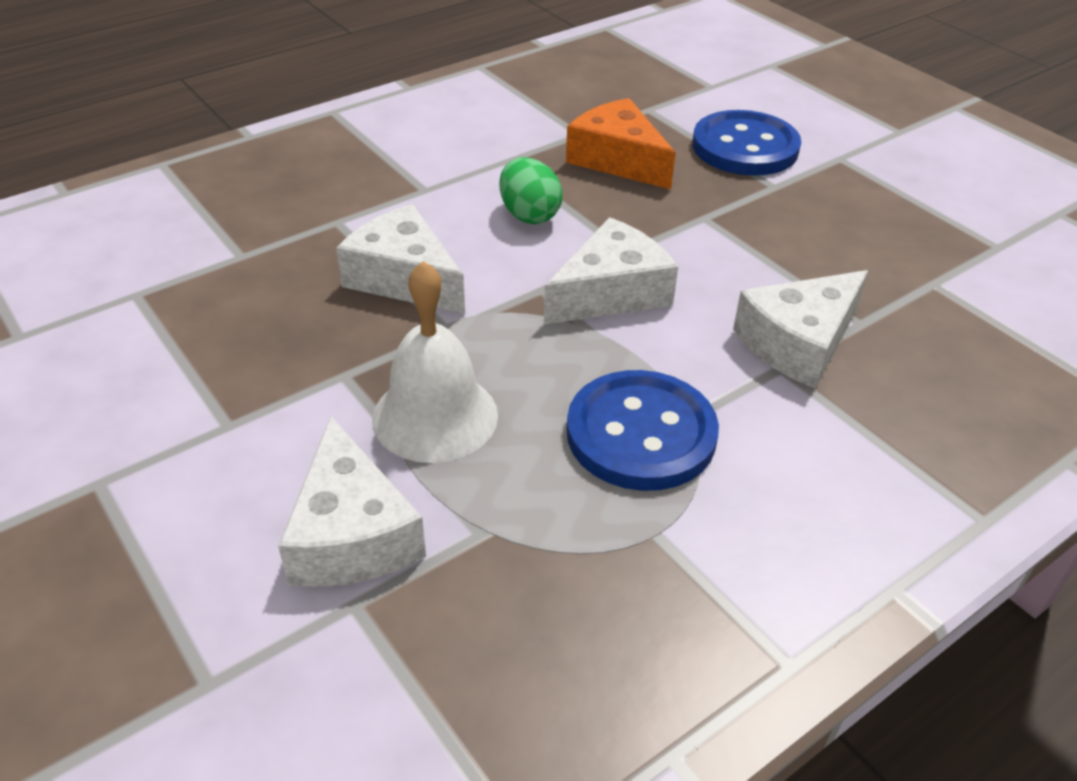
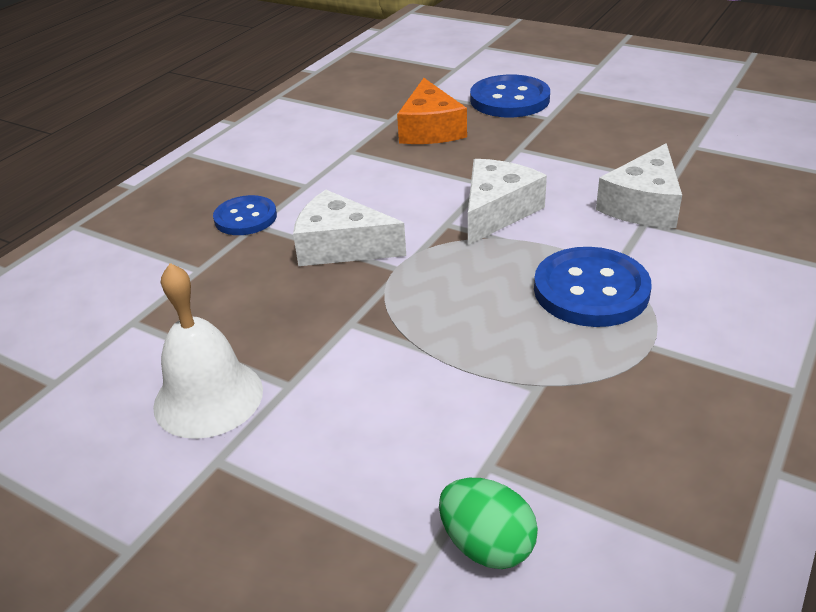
camera: 20 degrees left, 5 degrees down
white cheese [278,416,426,587] -> none
white bell [372,261,498,463] -> white bell moved to [153,263,263,439]
green egg [499,157,562,224] -> green egg moved to [439,478,538,569]
orange cheese [566,98,676,189] -> orange cheese turned 120 degrees counterclockwise [397,78,467,144]
none -> blue button [213,195,277,235]

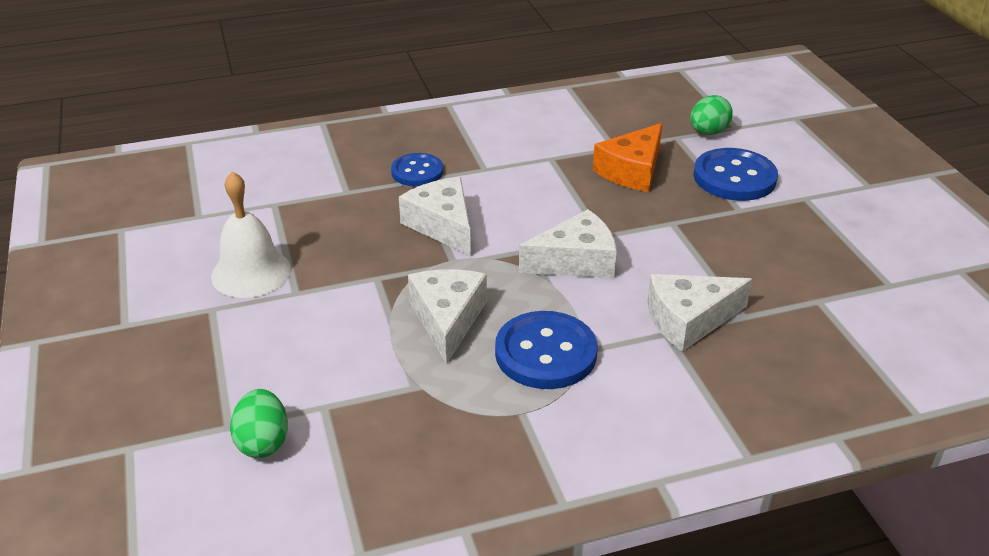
camera: 40 degrees right, 0 degrees up
none -> white cheese [408,269,487,365]
none -> green egg [690,95,733,135]

